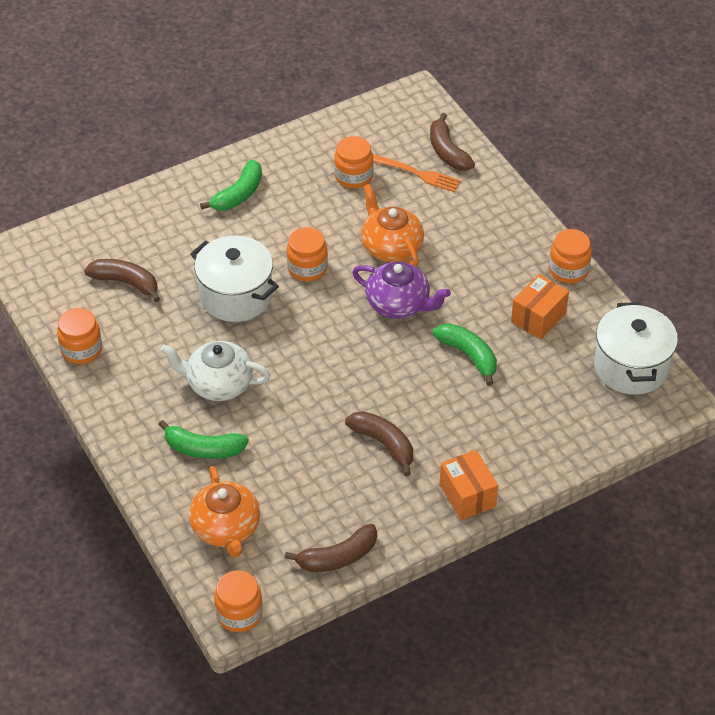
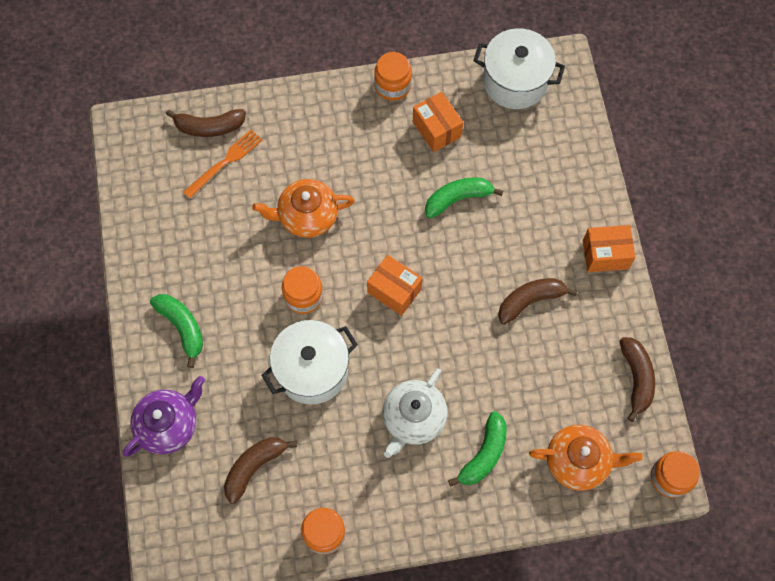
camera: 70 degrees left, 20 degrees up
orange jar [334,136,373,189] -> none
purple teapot [352,262,451,319] -> purple teapot moved to [123,376,205,457]
none -> orange box [367,255,423,316]

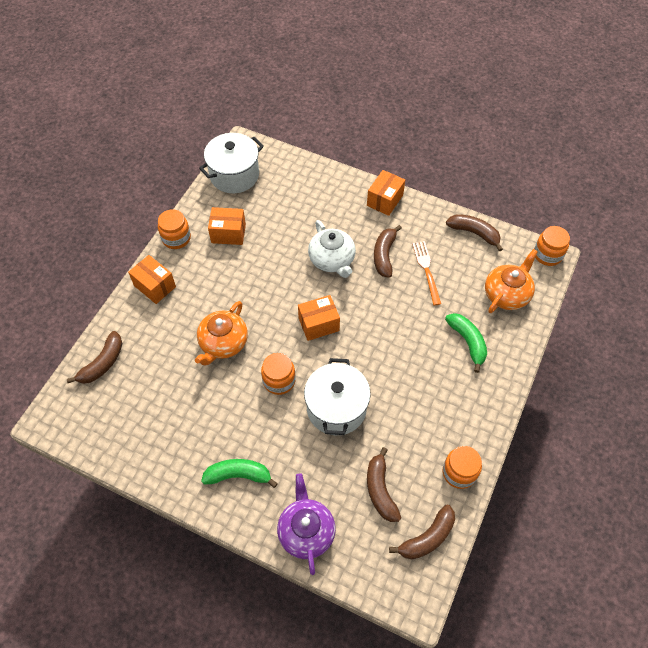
camera: 55 degrees left, 10 degrees down
orange fork [184,129,262,198] -> orange fork moved to [412,241,441,305]
white teapot [383,369,447,458] -> white teapot moved to [308,220,356,278]
green banana [425,177,503,219] -> none
none -> orange box [128,255,176,304]
none -> brown banana [389,505,455,559]

